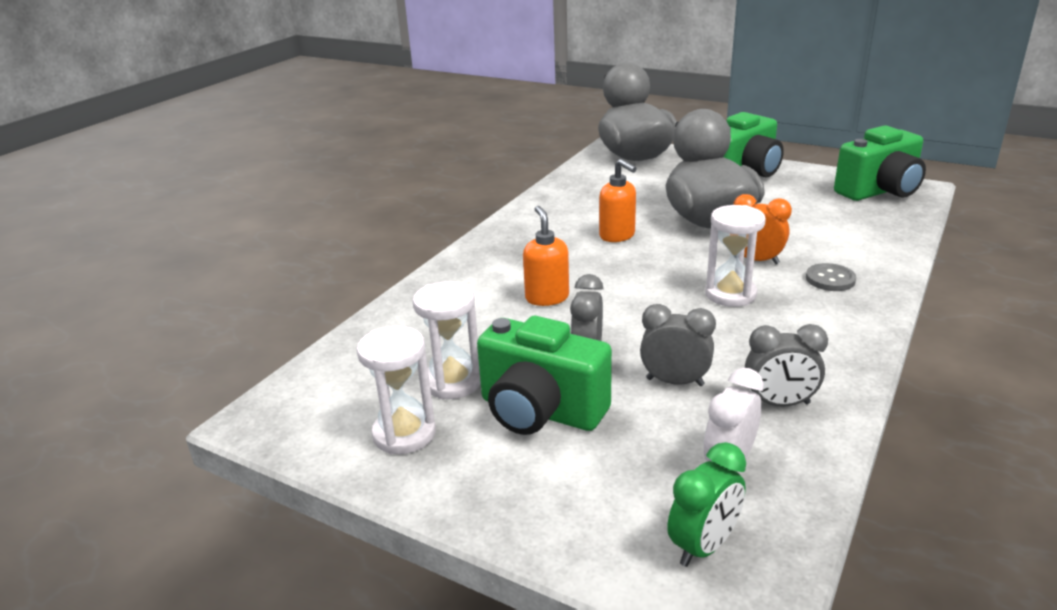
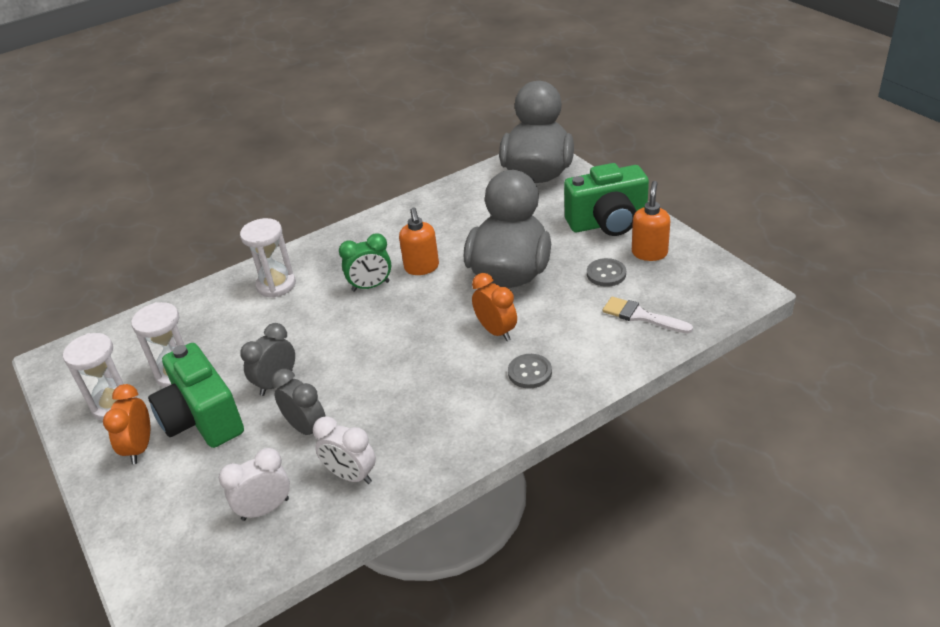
camera: 30 degrees right, 10 degrees up
orange soap dispenser [523,206,569,306] -> orange soap dispenser moved to [632,181,670,261]
green clock [667,442,746,567] -> green clock moved to [339,234,391,291]
white hourglass [705,205,766,307] -> white hourglass moved to [240,218,296,298]
grey clock [745,324,828,407] -> white clock [313,416,376,484]
green camera [834,126,926,201] -> none
none -> orange clock [103,384,150,464]
none -> grey button [587,258,626,287]
none -> white brush [603,297,693,333]

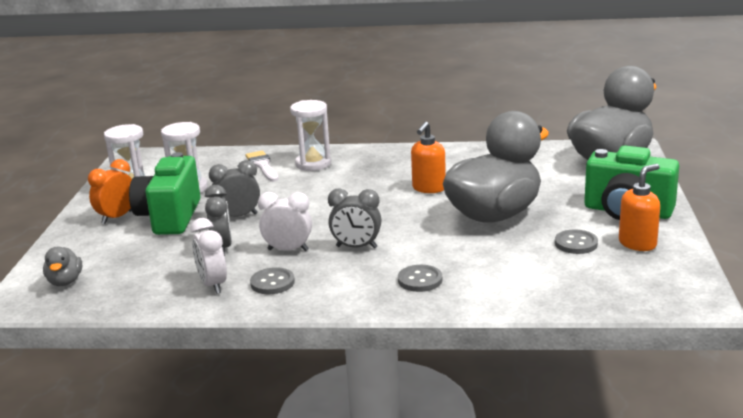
camera: 35 degrees right, 15 degrees down
white clock [219,448,290,521] -> white clock moved to [258,192,312,251]
green clock [339,234,391,291] -> none
orange clock [472,273,517,341] -> none
white brush [603,297,693,333] -> white brush moved to [246,151,279,182]
none -> grey duck [43,247,82,286]
none -> grey button [250,267,295,294]
none -> grey clock [328,188,381,248]

